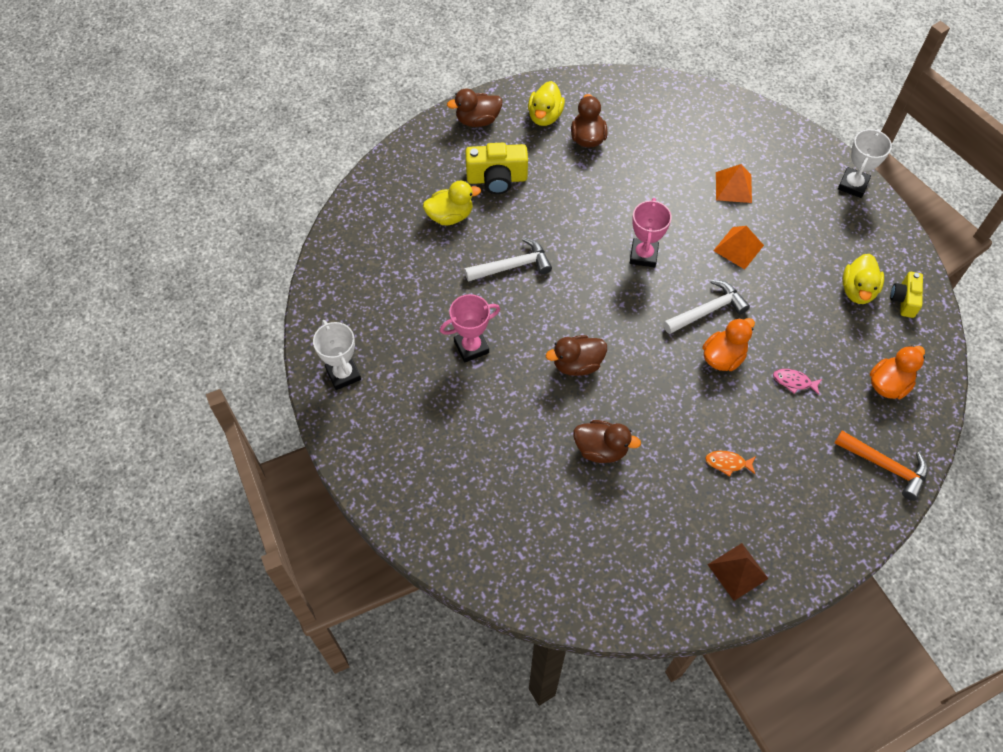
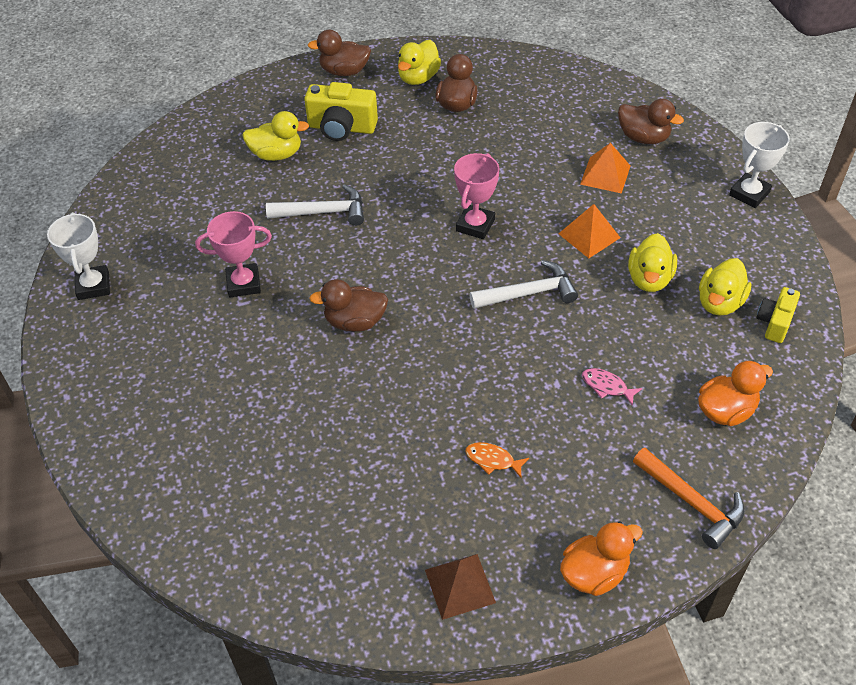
camera: 15 degrees right, 10 degrees down
brown duck [573,420,641,463] -> brown duck moved to [618,99,684,144]
orange duck [703,318,755,371] -> orange duck moved to [560,521,643,596]
none -> yellow duck [628,233,677,292]

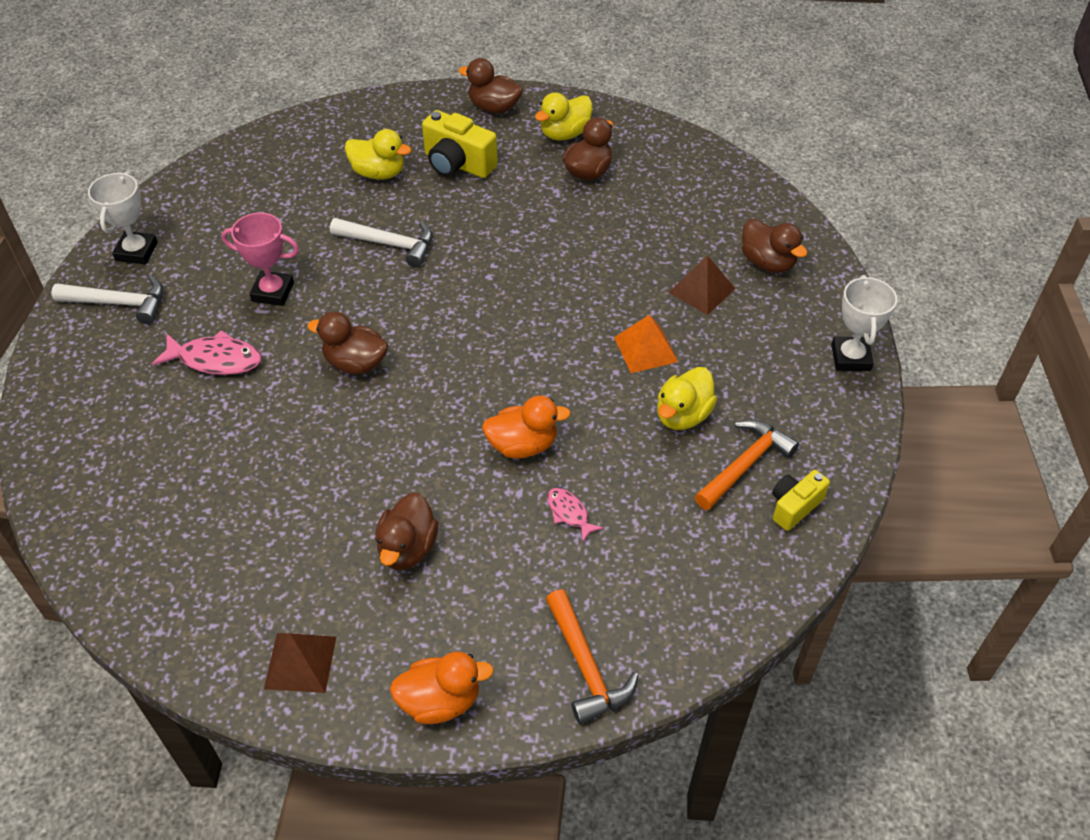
camera: 20 degrees right, 0 degrees up
pink trophy [454,153,499,239] -> none
orange fish [465,442,529,478] -> brown duck [375,492,439,570]
white hammer [469,260,578,309] -> white hammer moved to [51,275,163,324]
orange pyramid [580,143,630,194] -> brown pyramid [668,255,735,315]
orange duck [698,361,773,426] -> orange duck moved to [482,396,571,459]
yellow duck [699,258,751,316] -> orange hammer [695,420,799,510]
white trophy [729,122,790,208] -> white trophy turned 60 degrees counterclockwise [831,275,897,371]
none -> pink fish [152,330,261,375]

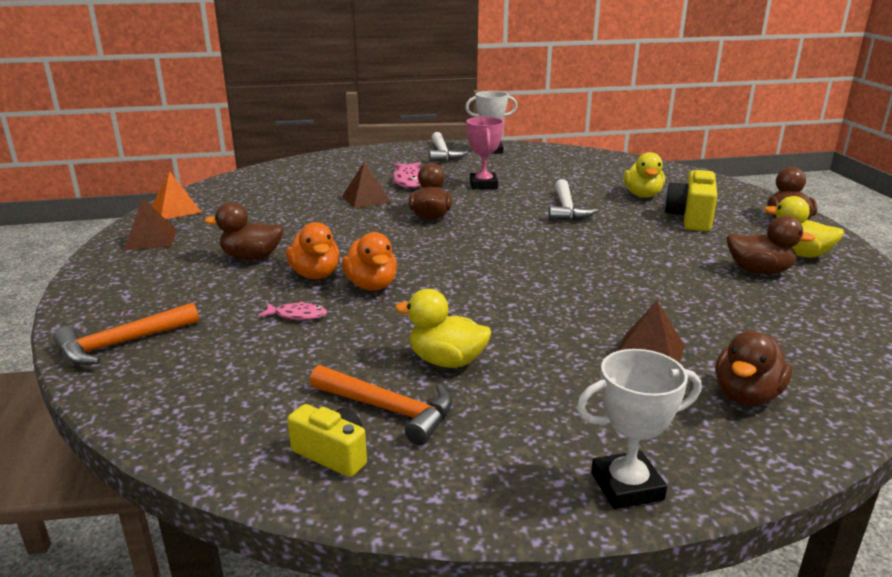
camera: 75 degrees right, 25 degrees down
orange duck [390,652,494,724] -> orange duck moved to [286,222,340,279]
pink fish [547,488,604,542] -> pink fish turned 60 degrees clockwise [258,301,327,320]
orange pyramid [614,315,678,373] -> orange pyramid moved to [152,171,202,219]
none -> brown pyramid [342,162,391,208]

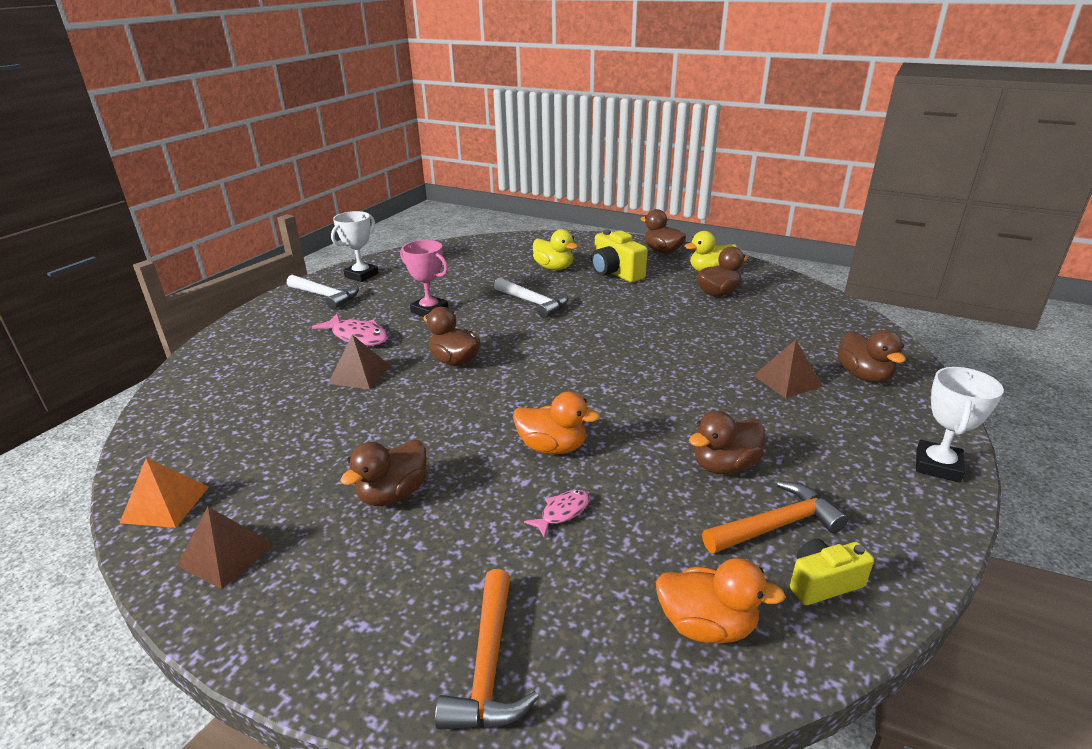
camera: 50 degrees left, 5 degrees up
orange duck [286,222,340,279] -> orange duck moved to [656,558,786,644]
yellow duck [395,289,491,368] -> brown duck [689,411,765,474]

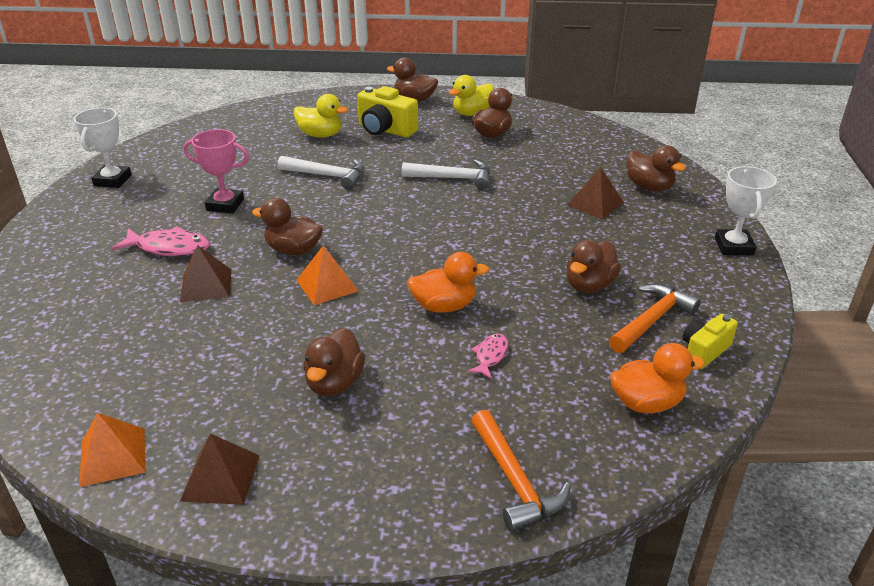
camera: 25 degrees left, 5 degrees up
white hammer [287,275,359,310] -> white hammer moved to [402,160,490,190]
none -> orange pyramid [297,245,359,305]

